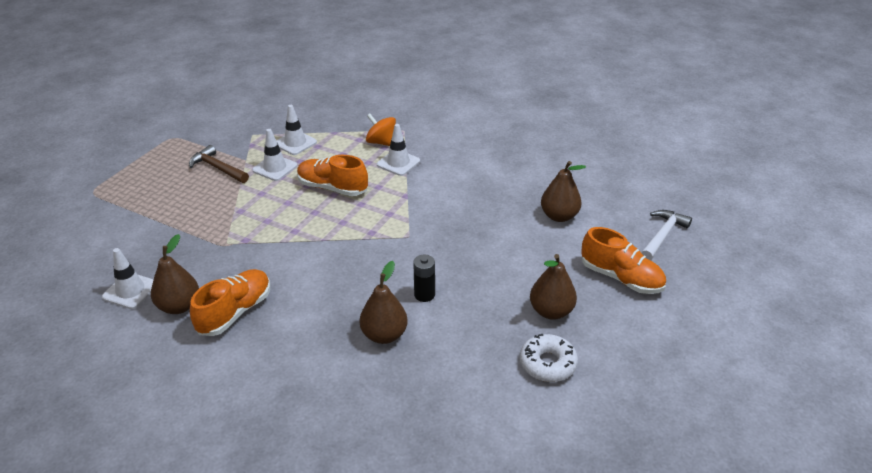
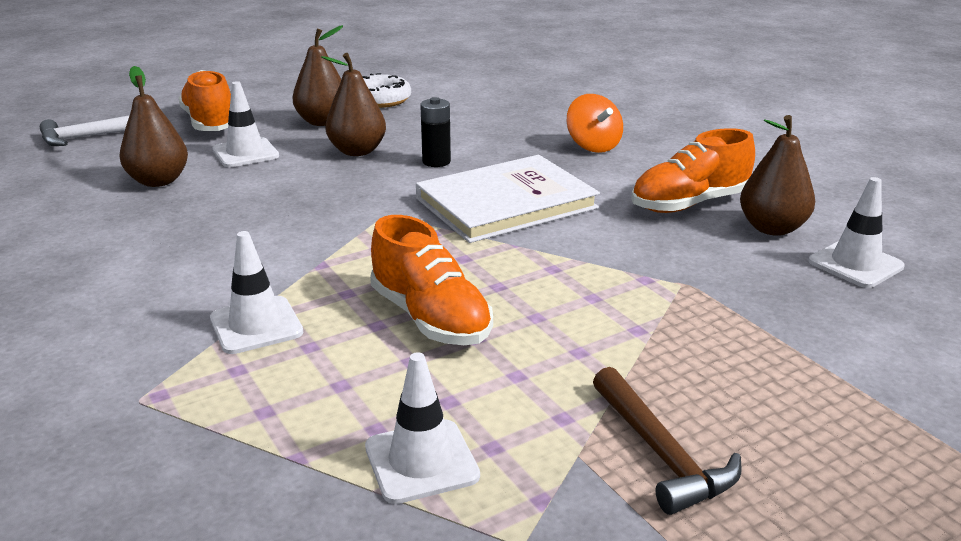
camera: 150 degrees left, 10 degrees down
white traffic cone [252,129,297,181] -> white traffic cone moved to [213,81,279,167]
brown pear [360,261,408,344] -> brown pear moved to [322,53,386,156]
orange spinning top [366,114,396,146] -> orange spinning top moved to [567,94,623,153]
none -> white book [416,155,600,243]

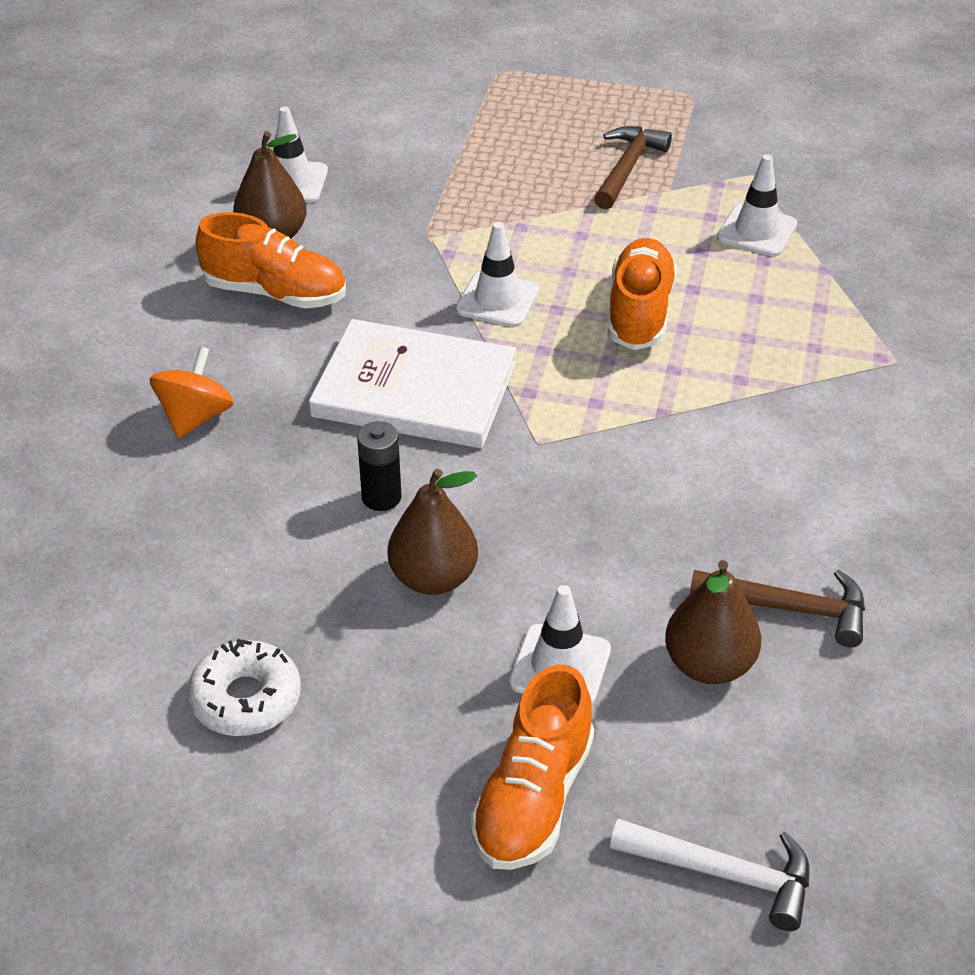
camera: 135 degrees left, 15 degrees up
white traffic cone [210,231,303,354] -> white traffic cone moved to [456,222,539,327]
brown pear [292,25,343,126] -> none
none -> brown hammer [690,570,865,647]

